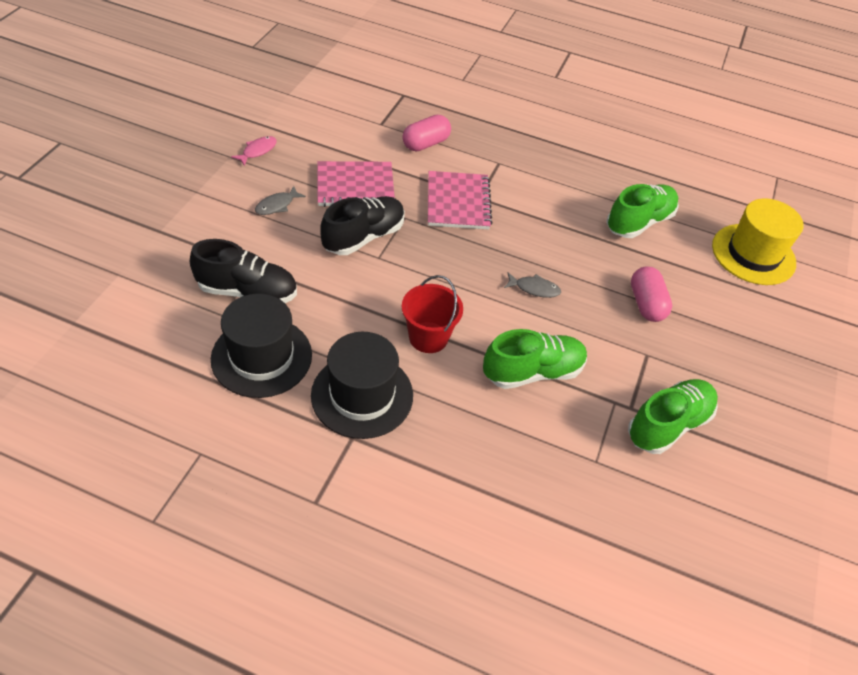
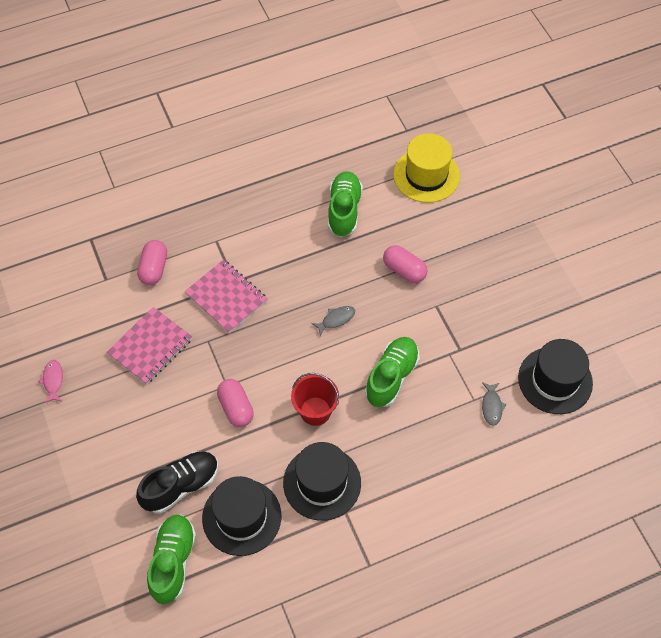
camera: 40 degrees left, 10 degrees up
grey fish [255,186,306,215] -> grey fish moved to [482,382,506,426]
black shoe [321,196,405,255] -> none
green shoe [628,379,718,454] -> green shoe moved to [147,515,196,604]
none -> pink capsule [217,379,254,427]
none -> black hat [518,339,593,414]

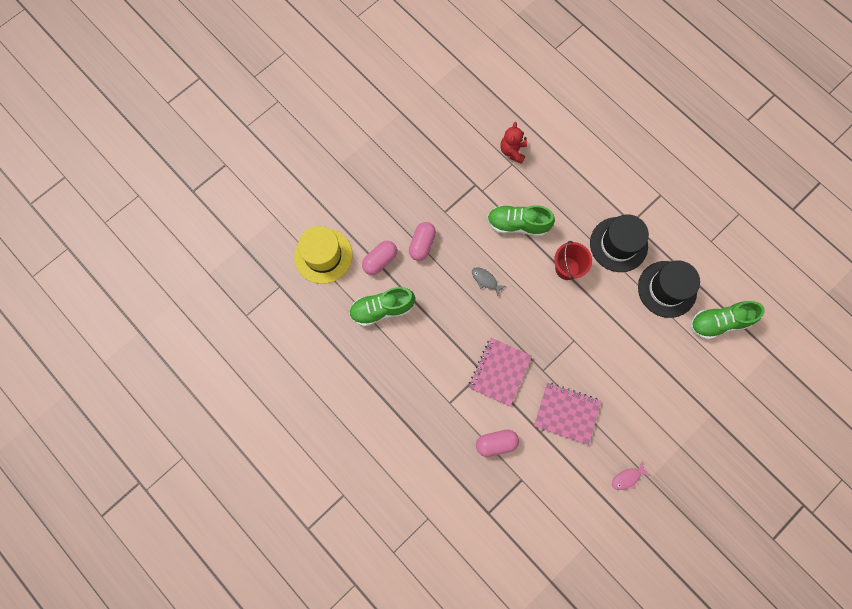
camera: 110 degrees left, 15 degrees up
black shoe [136,451,219,514] -> none
pink capsule [217,379,254,427] -> pink capsule moved to [362,241,397,275]
grey fish [482,382,506,426] -> red teddy bear [501,122,527,164]
black hat [518,339,593,414] -> none

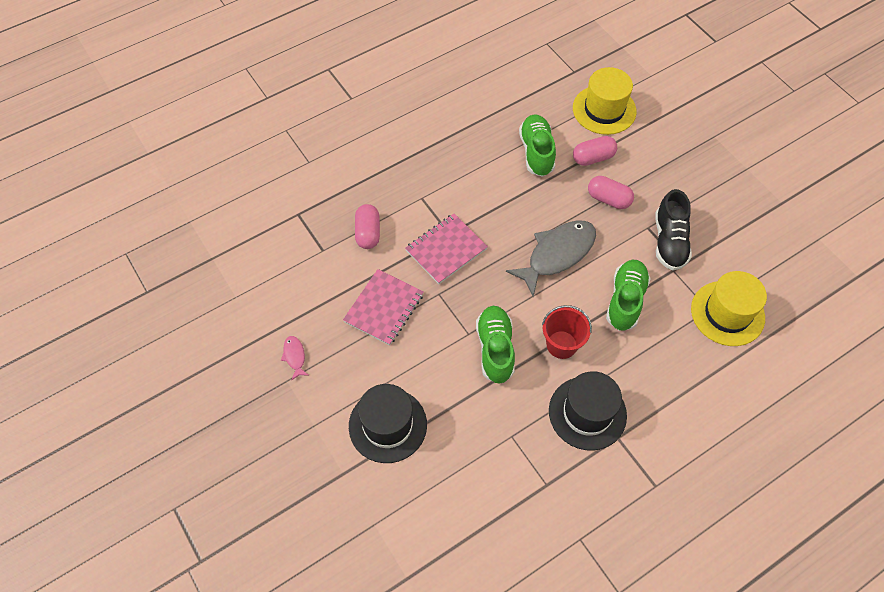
camera: 100 degrees right, 15 degrees down
pink capsule [362,241,397,275] -> pink capsule turned 75 degrees counterclockwise [573,136,617,166]
pink notebook [469,338,532,406] -> pink notebook turned 75 degrees counterclockwise [405,214,488,284]
grey fish [472,267,506,296] -> grey fish [506,220,596,297], size x2.31
red teddy bear [501,122,527,164] -> yellow hat [691,271,767,346]
black hat [638,261,700,318] -> black hat moved to [349,384,427,463]
green shoe [690,301,765,340] -> green shoe moved to [476,306,515,384]
none -> black shoe [655,189,692,271]

